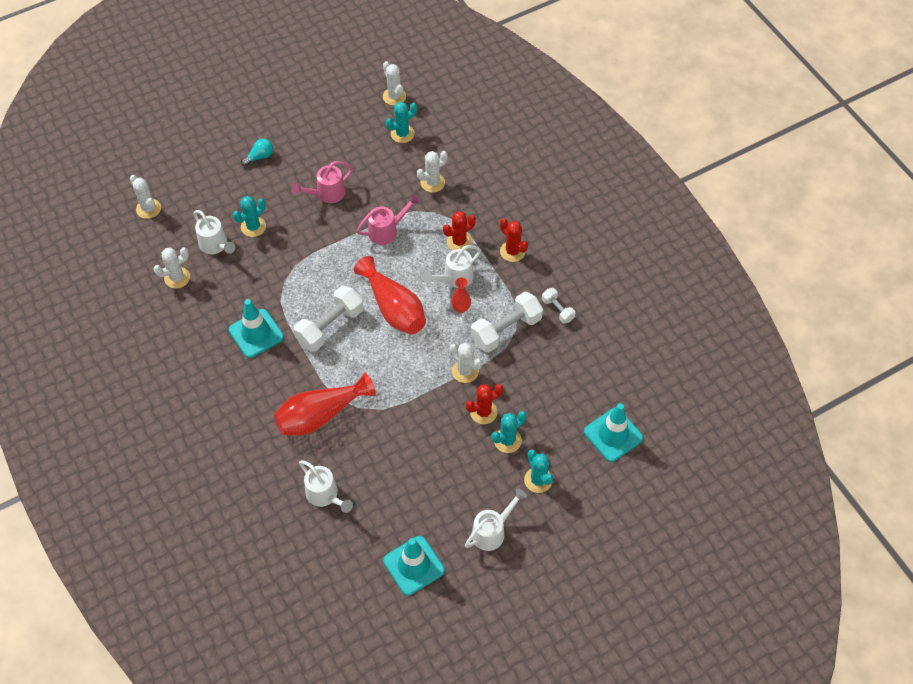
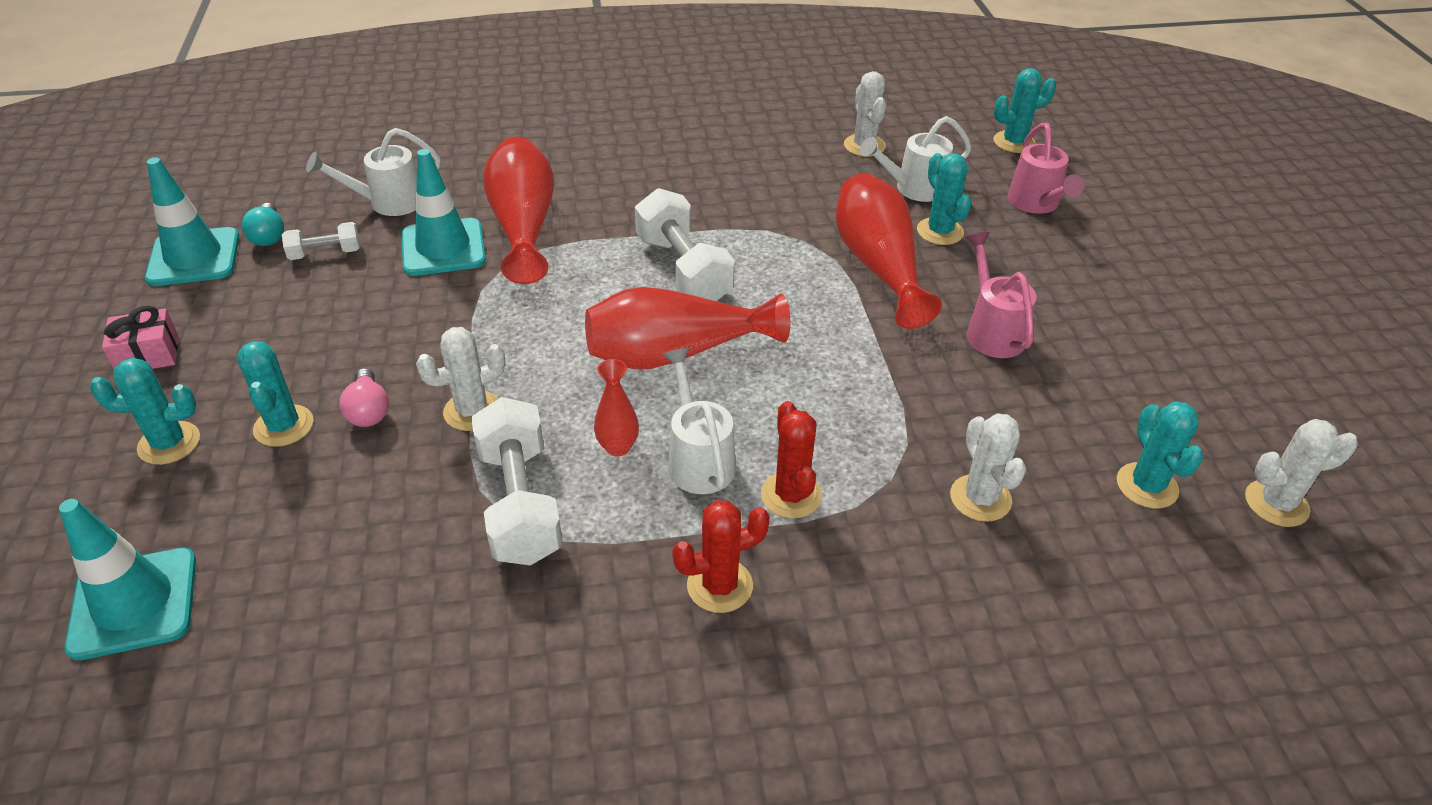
camera: 110 degrees right, 15 degrees down
white cactus [130,175,161,219] -> turquoise cactus [993,68,1056,153]
turquoise traffic cone [229,299,284,358] -> turquoise traffic cone moved to [402,149,486,276]
turquoise light bulb [241,139,273,166] -> turquoise light bulb moved to [242,203,284,246]
pink watering can [357,194,420,245] -> pink watering can moved to [1008,123,1084,214]
white watering can [465,488,527,551] -> pink gift [102,306,179,369]
red cactus [466,384,503,424] -> pink light bulb [339,368,389,427]
white dumbbell [542,288,575,324] -> white dumbbell moved to [282,222,360,260]
none -> red vase [836,173,942,329]

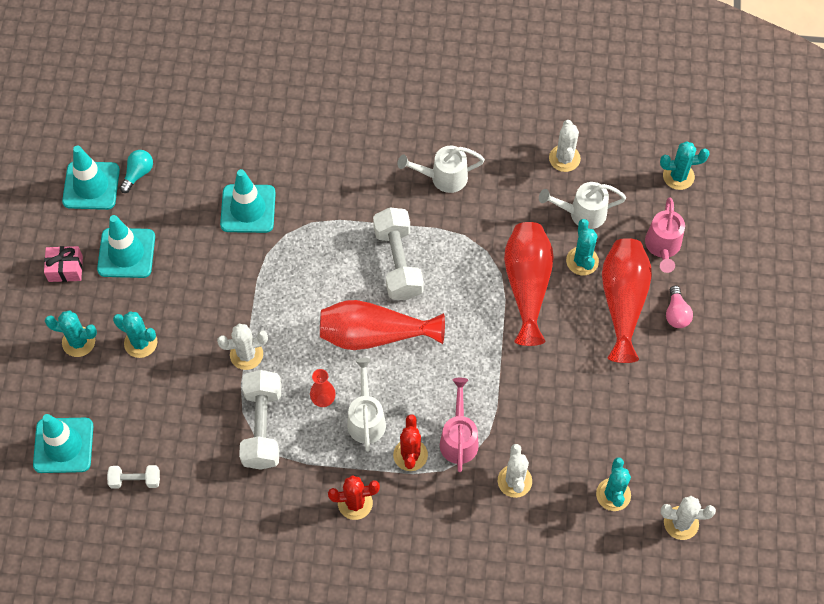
camera: 15 degrees right, 20 degrees up
turquoise cactus [237,341,314,447] -> turquoise cactus turned 60 degrees counterclockwise [113,312,157,358]
turquoise light bulb [242,203,284,246] -> turquoise light bulb turned 150 degrees counterclockwise [120,150,153,193]
white dumbbell [282,222,360,260] -> white dumbbell moved to [107,465,160,489]
white watering can [306,128,441,216] -> white watering can moved to [397,146,485,193]
pink light bulb [339,368,389,427] -> pink light bulb moved to [666,286,693,328]
red vase [483,137,554,284] -> red vase moved to [602,238,652,363]
pink watering can [966,232,1037,358] -> pink watering can moved to [440,378,479,472]
none -> turquoise traffic cone [97,215,155,278]

